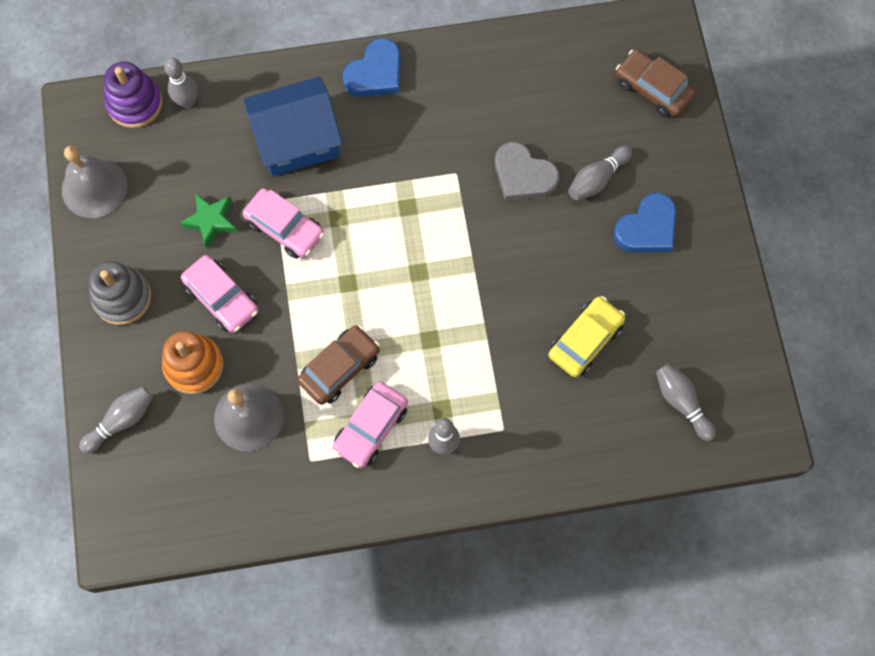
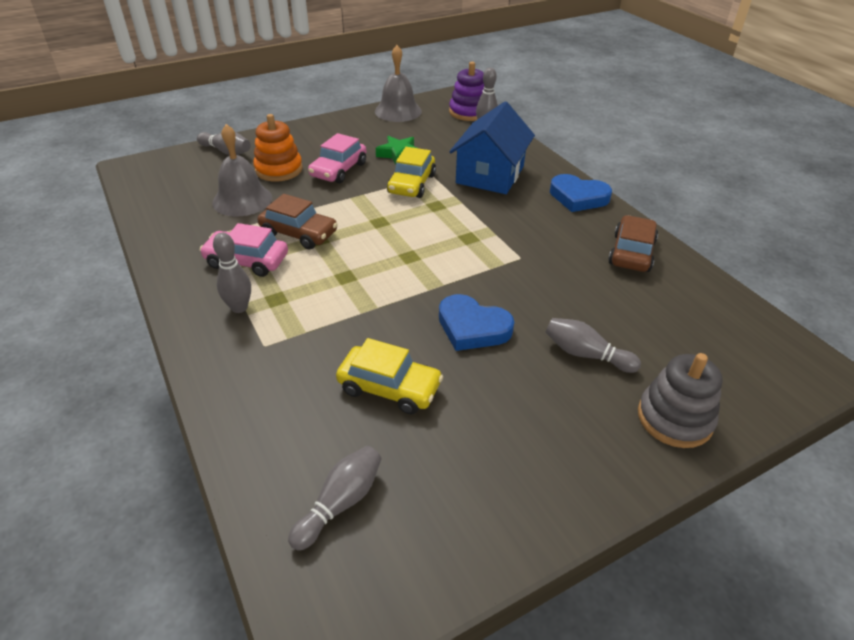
camera: 70 degrees right, 30 degrees down
grey stacking toy [89,261,151,325] -> grey stacking toy moved to [638,353,723,448]
pink car [242,188,324,258] -> yellow car [387,147,436,198]
blue house [243,77,343,177] -> blue house turned 60 degrees clockwise [449,101,535,194]
grey heart [495,142,559,201] -> none
blue heart [613,193,676,252] -> blue heart moved to [439,294,514,351]
brown car [616,49,696,117] -> brown car moved to [608,215,658,272]

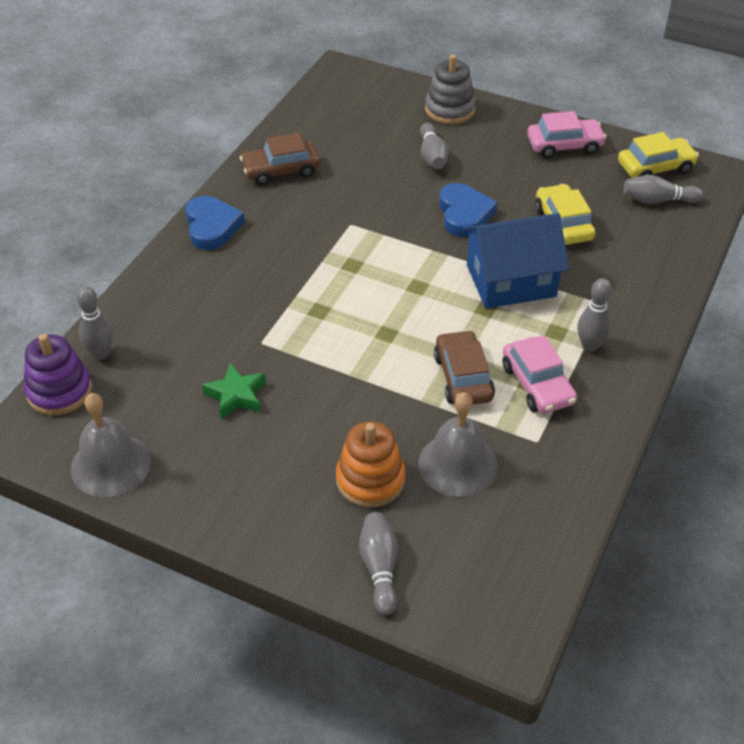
camera: 125 degrees left, 5 degrees up
pink car [308,133,367,184] -> pink car moved to [527,111,606,158]
yellow car [387,147,436,198] -> yellow car moved to [618,132,699,178]
blue house [449,101,535,194] -> blue house moved to [463,213,569,309]

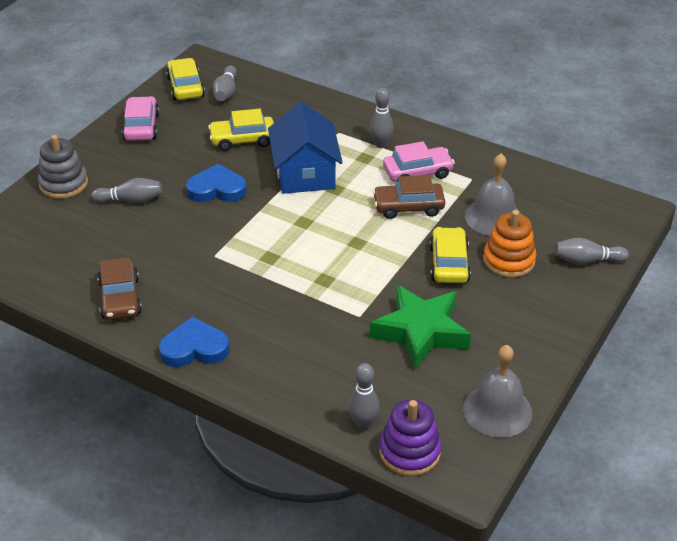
camera: 85 degrees left, 5 degrees down
green star [202,363,266,419] -> green star [370,285,471,370], size x1.82
none -> yellow car [429,227,471,283]

